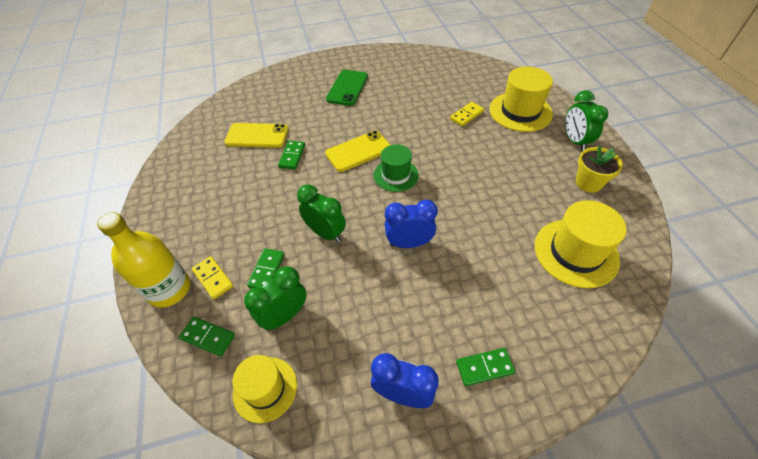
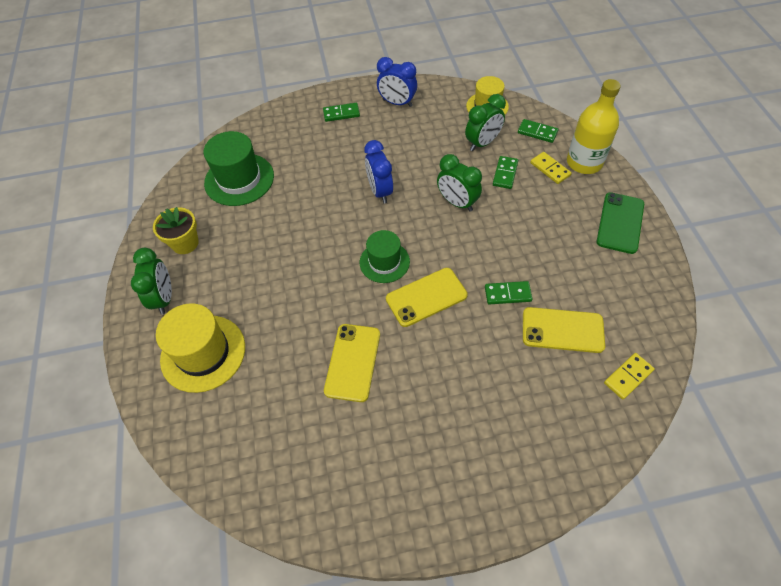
camera: 175 degrees left, 5 degrees up
green domino [278,141,305,169] -> green domino turned 75 degrees clockwise [485,281,533,304]
green phone [326,70,368,106] -> green phone moved to [596,192,644,254]
blue clock [385,200,438,248] -> blue clock turned 75 degrees clockwise [364,140,393,204]
yellow domino [450,102,484,126] -> yellow domino moved to [604,353,655,400]
yellow hat [535,200,627,288] -> green hat [203,131,274,206]
none -> yellow phone [324,324,380,402]

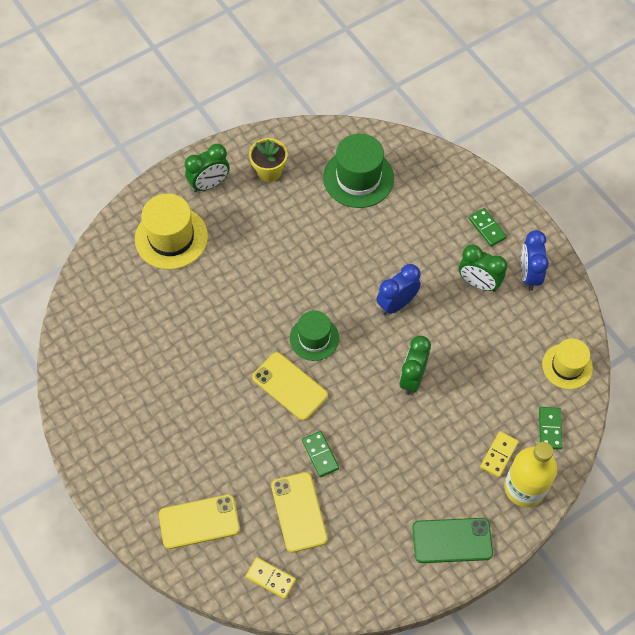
camera: 65 degrees right, 5 degrees up
yellow phone [324,324,380,402] -> yellow phone moved to [159,495,240,549]
green clock [465,94,506,151] -> green clock moved to [459,245,507,292]
green domino [493,156,518,189] -> none

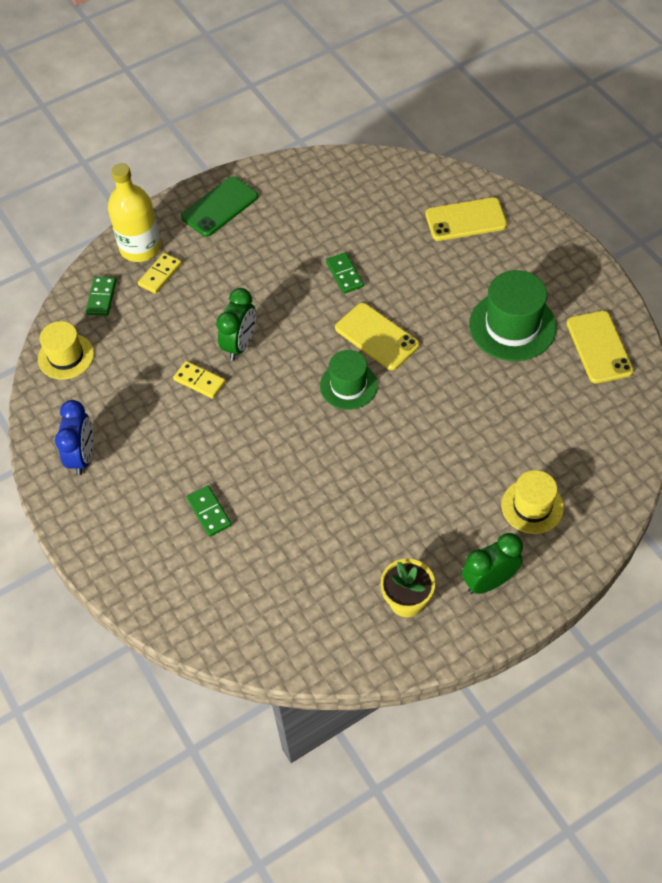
camera: 175 degrees left, 5 degrees down
yellow hat [135,194,208,270] -> yellow hat [501,470,564,534], size x0.65
yellow domino [246,557,296,599] -> yellow domino moved to [173,361,226,399]
yellow phone [271,472,328,553] -> yellow phone moved to [567,311,634,384]
green hat [323,133,394,208] -> green hat moved to [469,270,557,361]
blue clock [377,264,421,315] -> none
green phone [412,518,493,563] -> green phone turned 45 degrees counterclockwise [181,176,258,237]
green clock [459,245,507,292] -> none
green domino [469,208,507,247] -> green domino moved to [186,485,232,537]

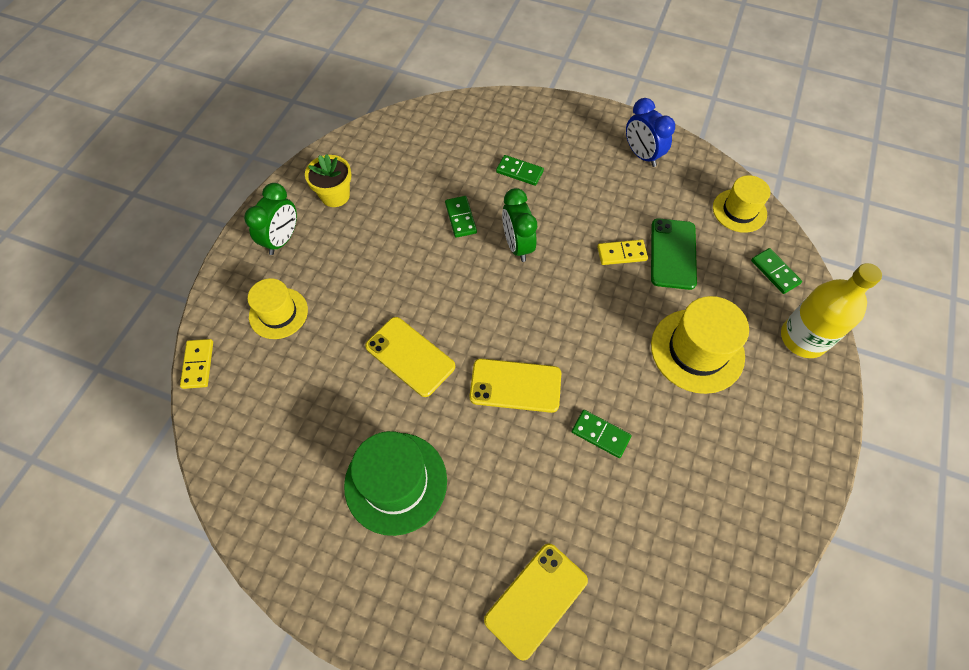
camera: 140 degrees right, 5 degrees up
yellow domino [138,253,182,294] -> yellow domino moved to [180,339,213,389]
green phone [181,176,258,237] -> green phone moved to [651,218,697,290]
green clock [216,288,256,360] -> green clock moved to [502,188,537,262]
green hat [320,350,378,410] -> none
yellow phone [567,311,634,384] -> yellow phone moved to [365,317,455,397]
none -> green domino [445,196,477,238]
none -> yellow hat [651,296,749,394]

